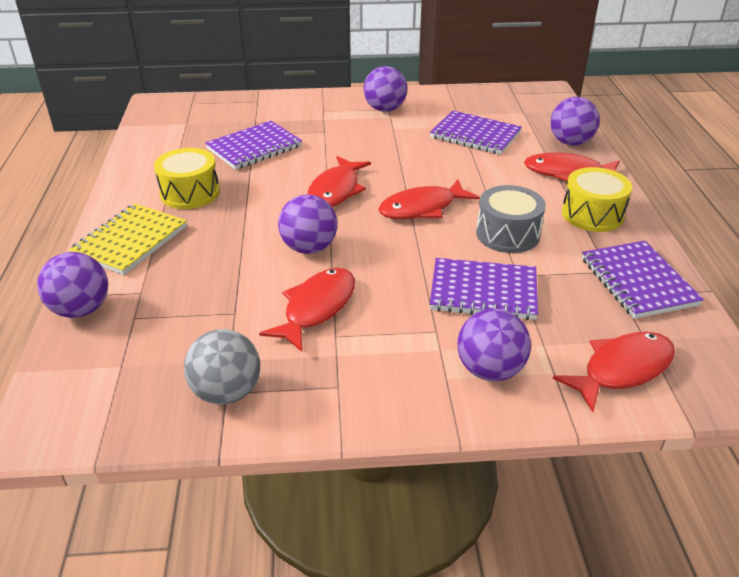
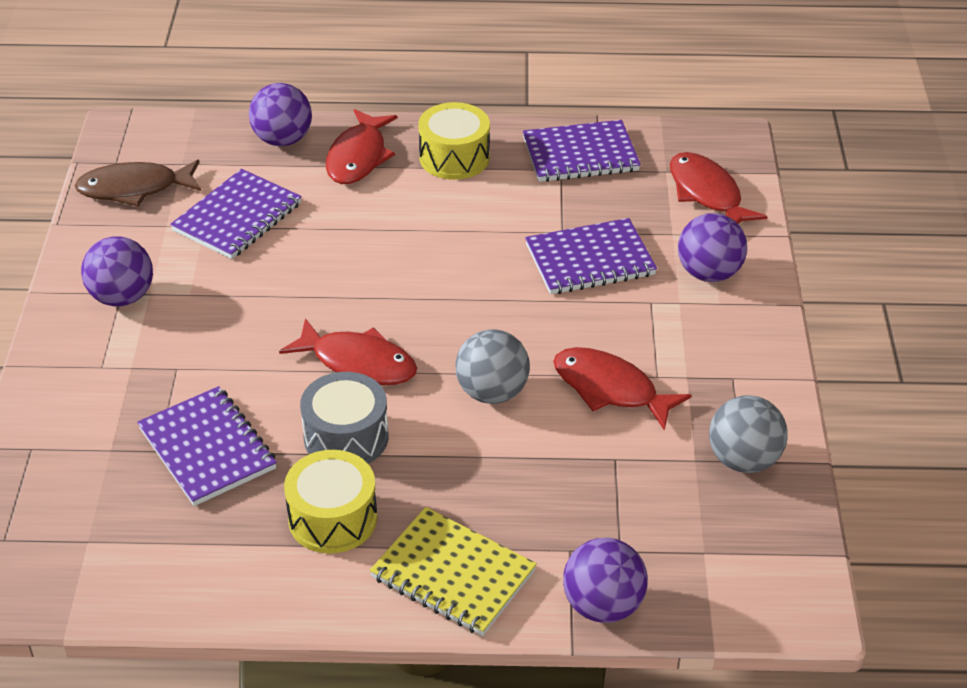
camera: 85 degrees left, 5 degrees up
purple ball [278,194,337,254] -> grey ball [456,329,530,404]
red fish [378,179,480,219] -> none
purple notebook [430,258,538,320] -> purple notebook turned 60 degrees clockwise [525,218,657,295]
grey drum [476,185,546,253] -> grey drum moved to [300,372,388,464]
none -> brown fish [75,160,201,207]

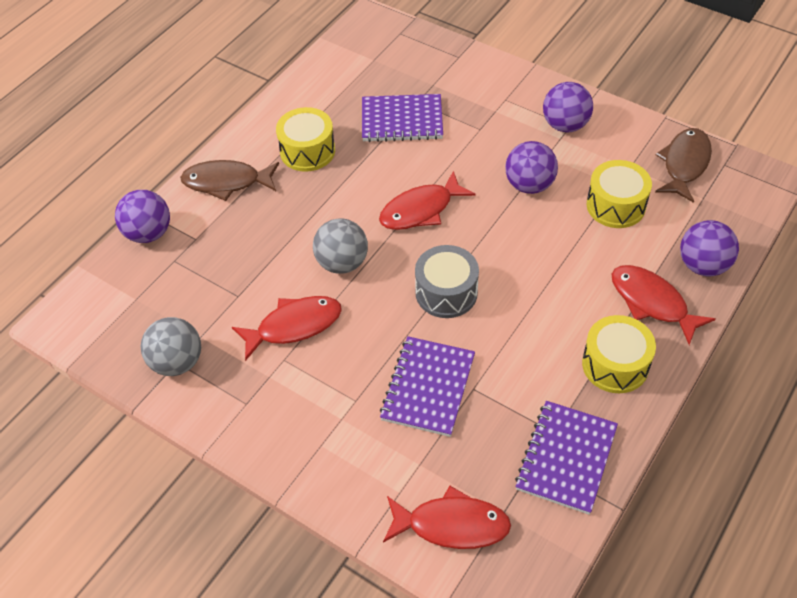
camera: 125 degrees right, 10 degrees up
purple notebook [170,169,302,259] -> yellow drum [586,160,652,228]
grey drum [300,372,388,464] -> grey drum moved to [415,245,479,318]
yellow notebook [370,507,537,636] -> brown fish [180,160,279,201]
purple ball [678,213,747,282] -> purple ball moved to [505,141,558,194]

